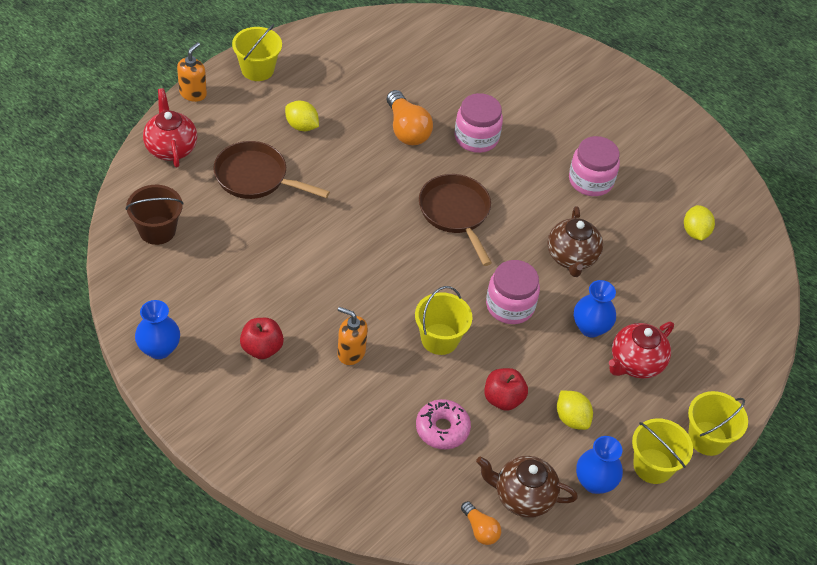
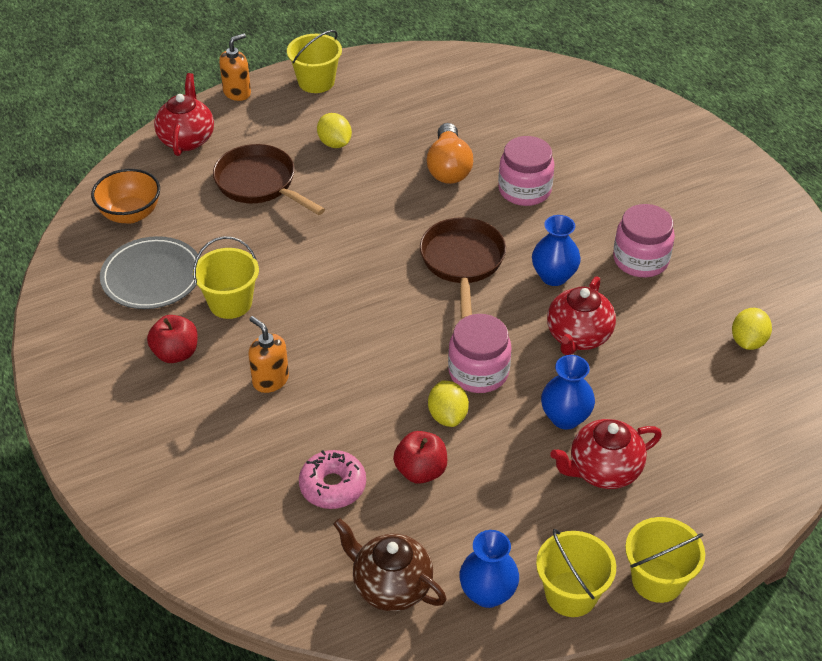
camera: 25 degrees right, 5 degrees down
brown bucket [126,185,184,245] -> orange bowl [91,169,160,224]
blue vase [135,300,180,359] -> blue vase moved to [532,215,581,286]
yellow bucket [415,286,472,355] -> yellow bucket moved to [193,236,259,319]
orange light bulb [461,501,501,545] -> none
brown teapot [547,206,603,277] -> red teapot [547,276,616,355]
yellow lemon [557,391,593,430] -> yellow lemon moved to [428,380,469,427]
none -> grey plate [100,236,200,309]

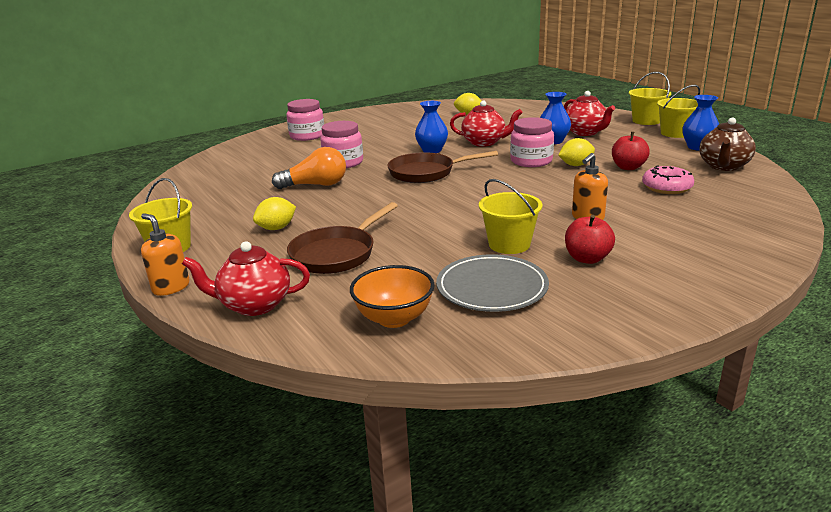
camera: 95 degrees left, 20 degrees down
pink jar [613,204,675,277] -> pink jar moved to [286,99,324,141]

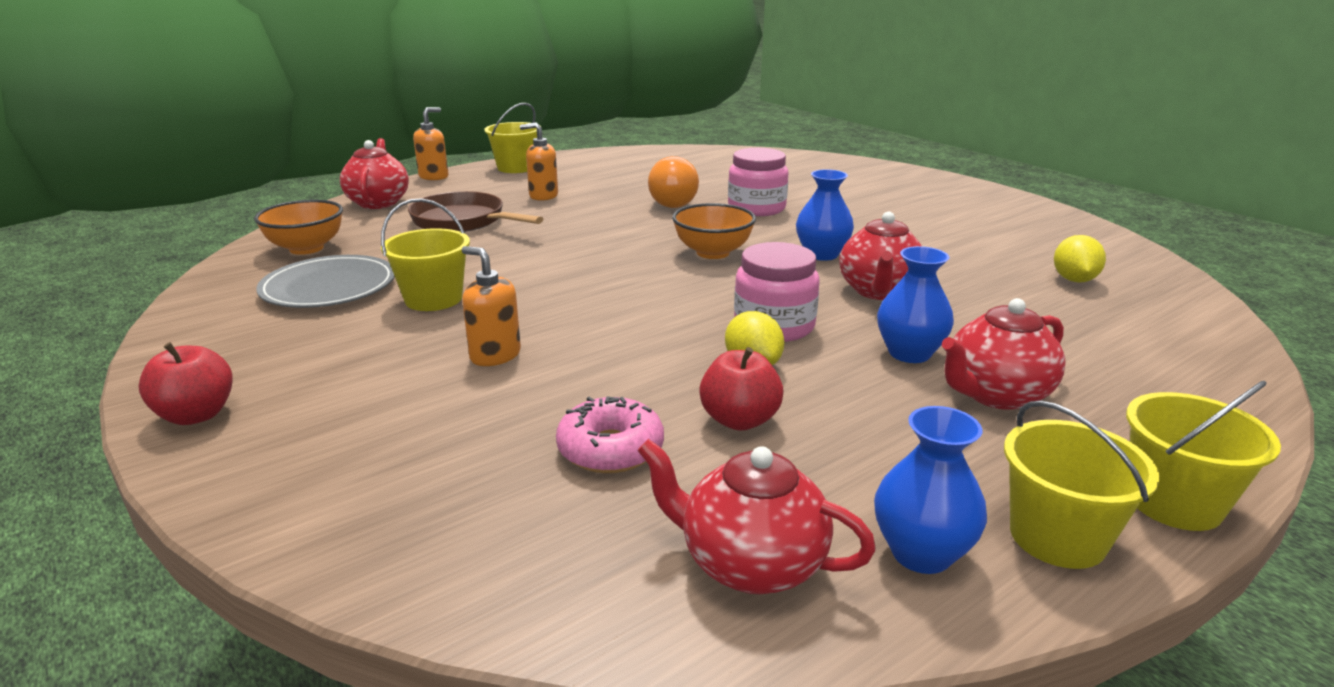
camera: 85 degrees right, 0 degrees up
yellow lemon [253,197,296,230] -> orange soap dispenser [520,122,558,201]
pink jar [286,99,324,141] -> none
brown pan [387,151,498,183] -> orange bowl [672,203,756,259]
red apple [565,215,615,264] -> red apple moved to [138,342,233,425]
brown teapot [699,118,756,171] -> red teapot [637,439,876,594]

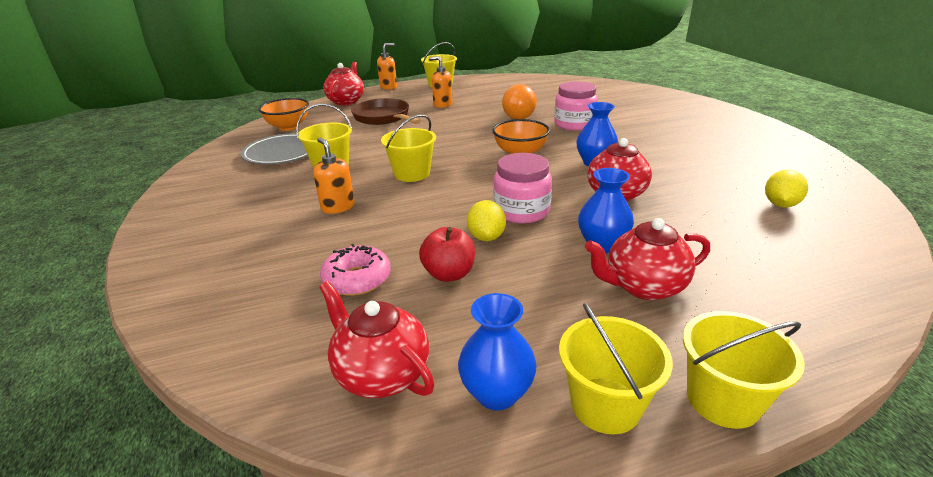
camera: 20 degrees right, 5 degrees up
red apple [138,342,233,425] -> none
none -> yellow bucket [381,114,436,182]

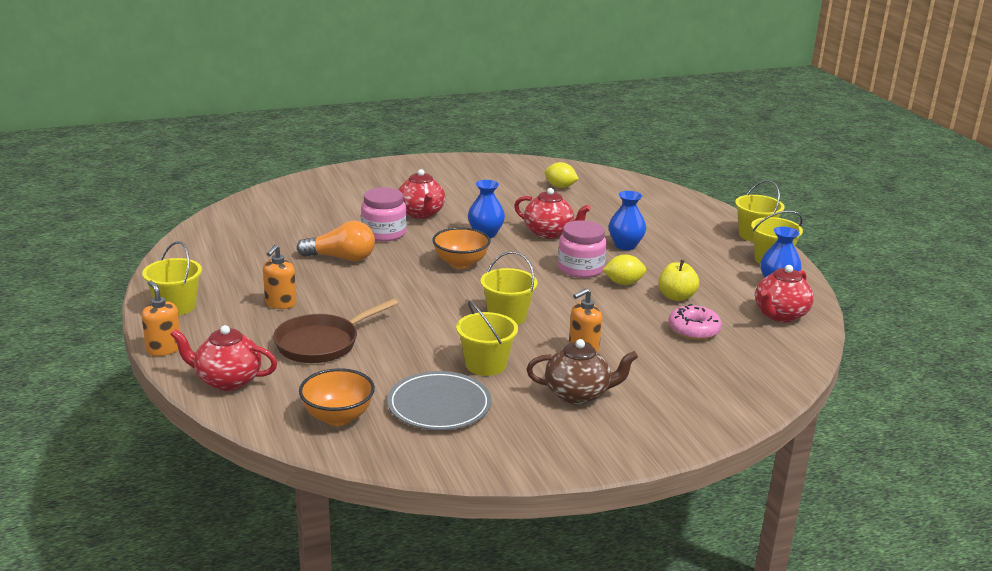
camera: 95 degrees left, 5 degrees down
red apple [419,227,475,282] -> yellow apple [659,260,699,301]
red teapot [585,218,710,300] -> red teapot moved to [398,169,445,219]
none -> brown teapot [527,339,638,405]

